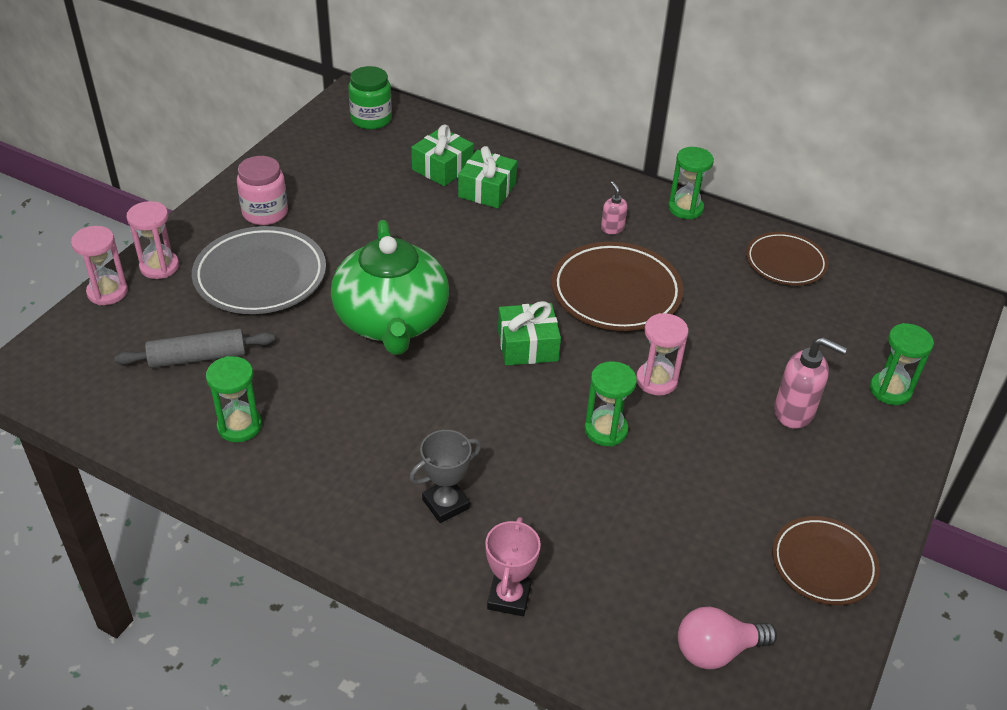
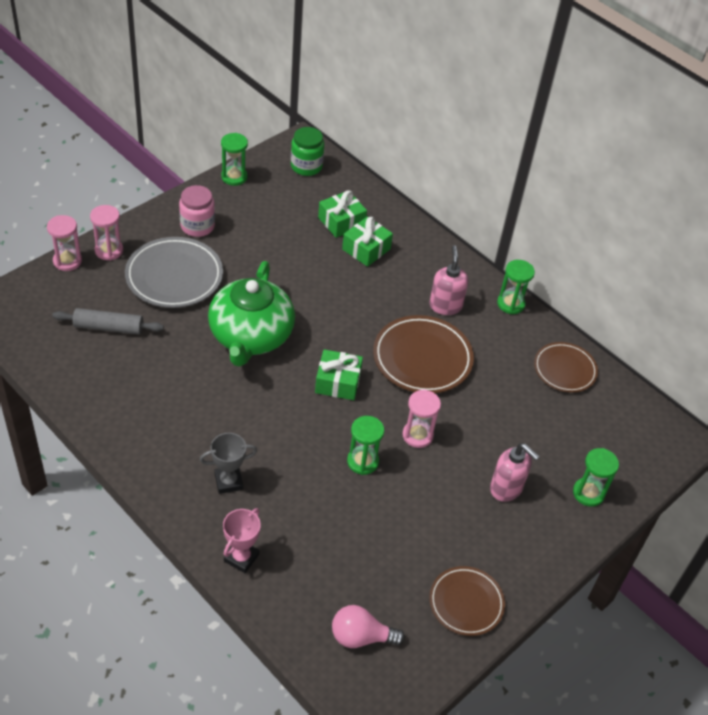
camera: 15 degrees right, 5 degrees up
green hourglass [206,356,262,442] -> green hourglass moved to [221,133,248,186]
pink soap dispenser [601,181,628,234] -> pink soap dispenser [429,245,469,315], size x1.77

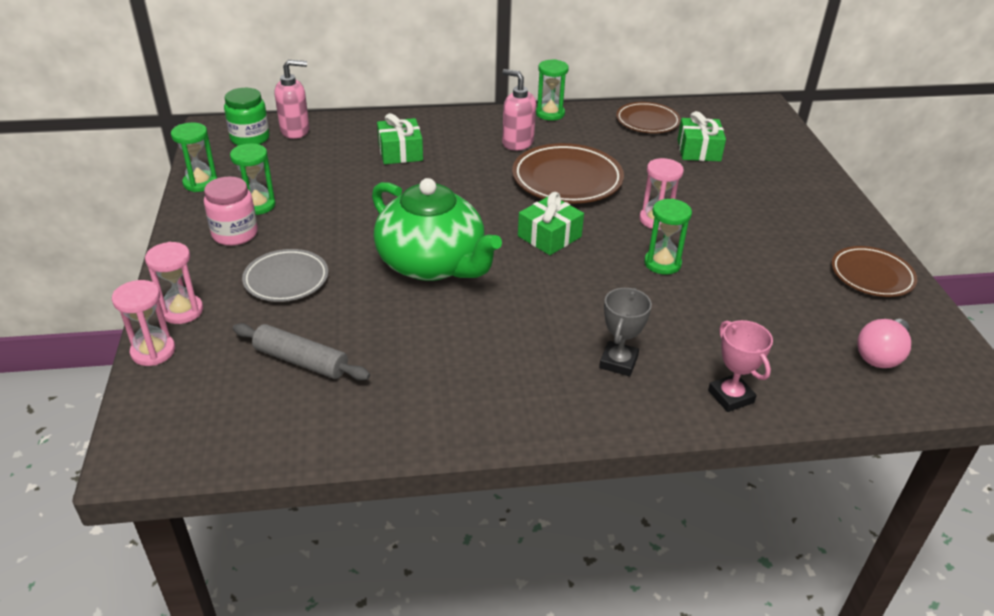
camera: 50 degrees left, 10 degrees down
grey rolling pin [52,308,164,335] -> grey rolling pin turned 75 degrees clockwise [233,323,370,381]
grey plate [125,237,223,308] -> grey plate [242,249,328,302], size x0.64
green gift [318,190,367,238] -> green gift moved to [678,111,726,161]
pink soap dispenser [490,443,540,502] -> pink soap dispenser moved to [275,60,310,139]
green hourglass [573,448,619,507] -> green hourglass moved to [230,143,276,215]

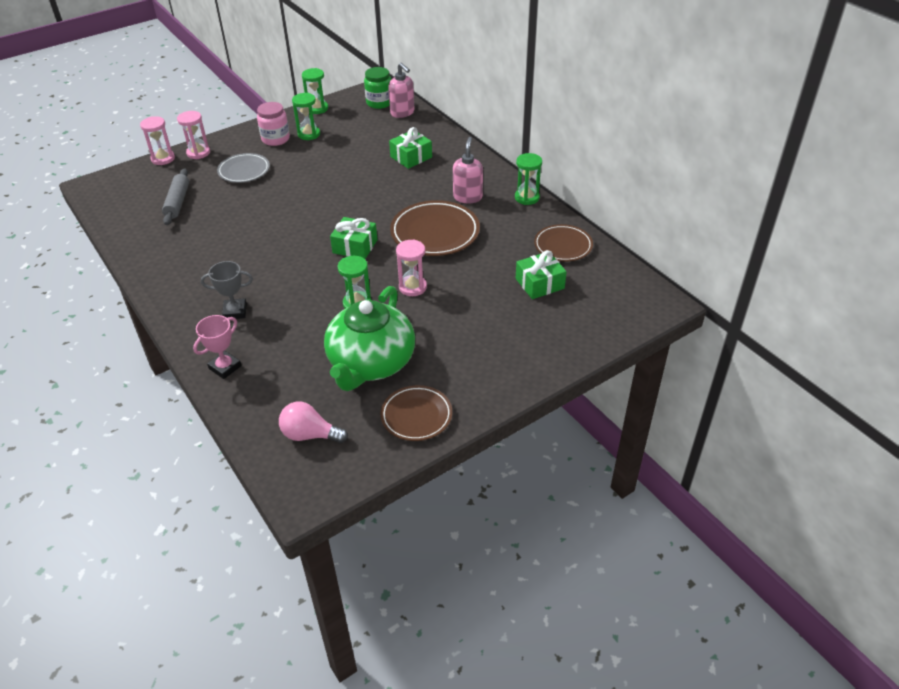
camera: 65 degrees right, 5 degrees up
green teapot [372,178,502,281] -> green teapot moved to [324,286,415,391]

